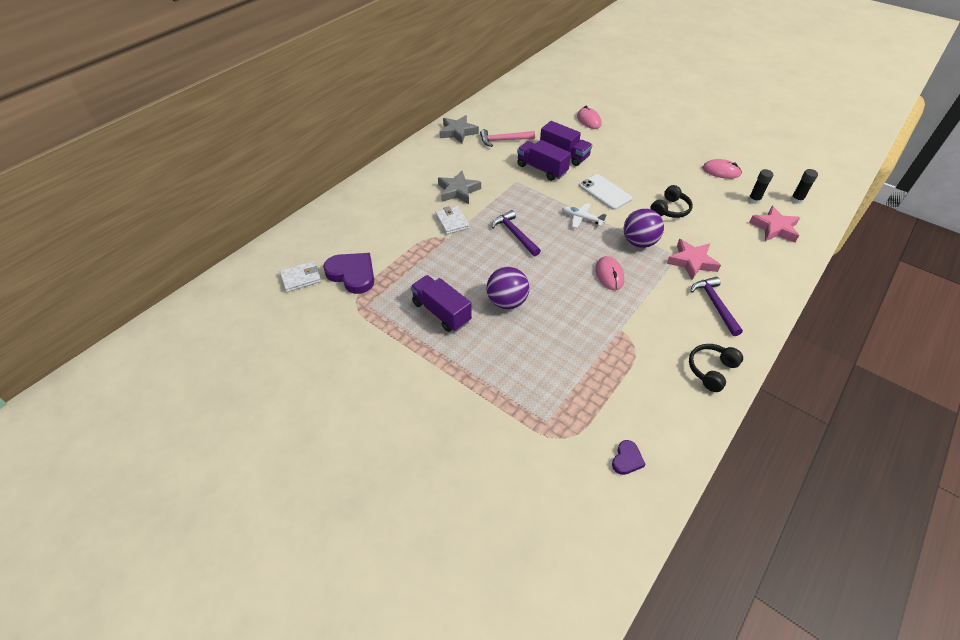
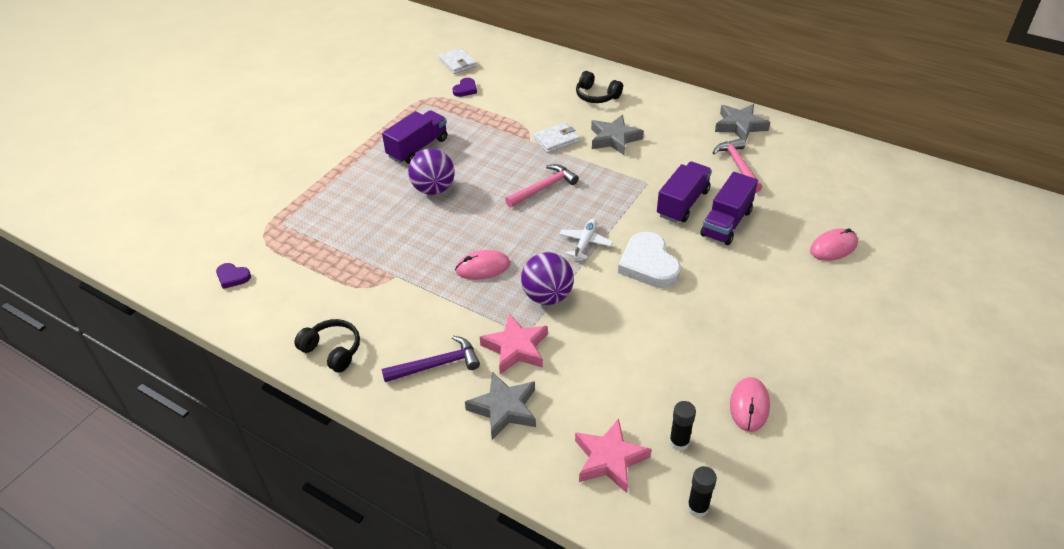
camera: 85 degrees right, 5 degrees down
purple heart [323,253,374,294] -> purple heart [453,78,477,97], size x0.51
purple hammer [492,210,541,256] -> pink hammer [505,164,579,207]
white phone [579,174,632,210] -> white heart [618,232,681,288]
black headphones [650,185,693,218] -> black headphones moved to [576,71,623,103]
none -> grey star [465,372,536,440]

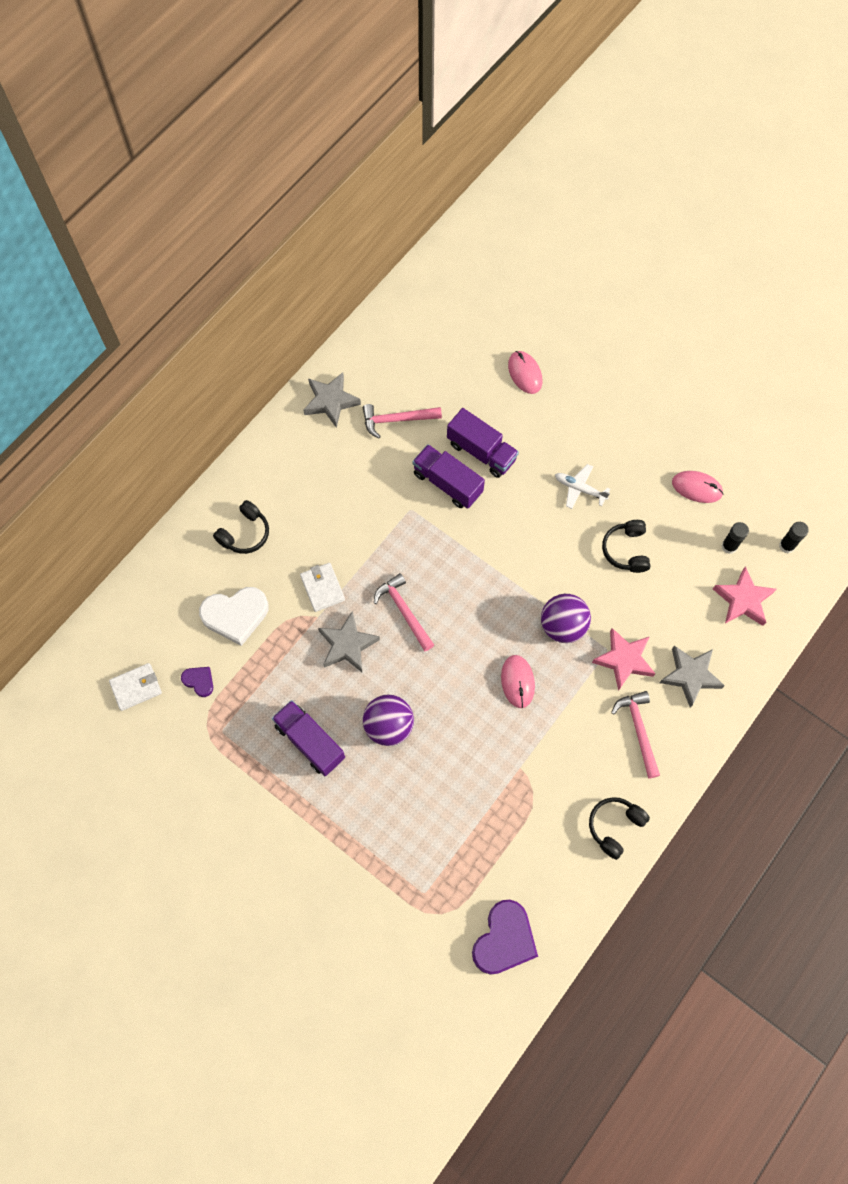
camera: 85 degrees left, 25 degrees up
purple heart [216,263,251,289] -> purple heart [472,900,538,975], size x1.97
purple hammer [381,336,480,382] -> pink hammer [611,691,660,779]
white plane [559,219,613,260] -> white plane moved to [555,464,610,509]
grey star [591,115,644,155] -> grey star moved to [318,611,380,672]
white heart [618,232,681,288] -> white heart moved to [199,587,269,646]
none -> black headphones [602,520,650,573]

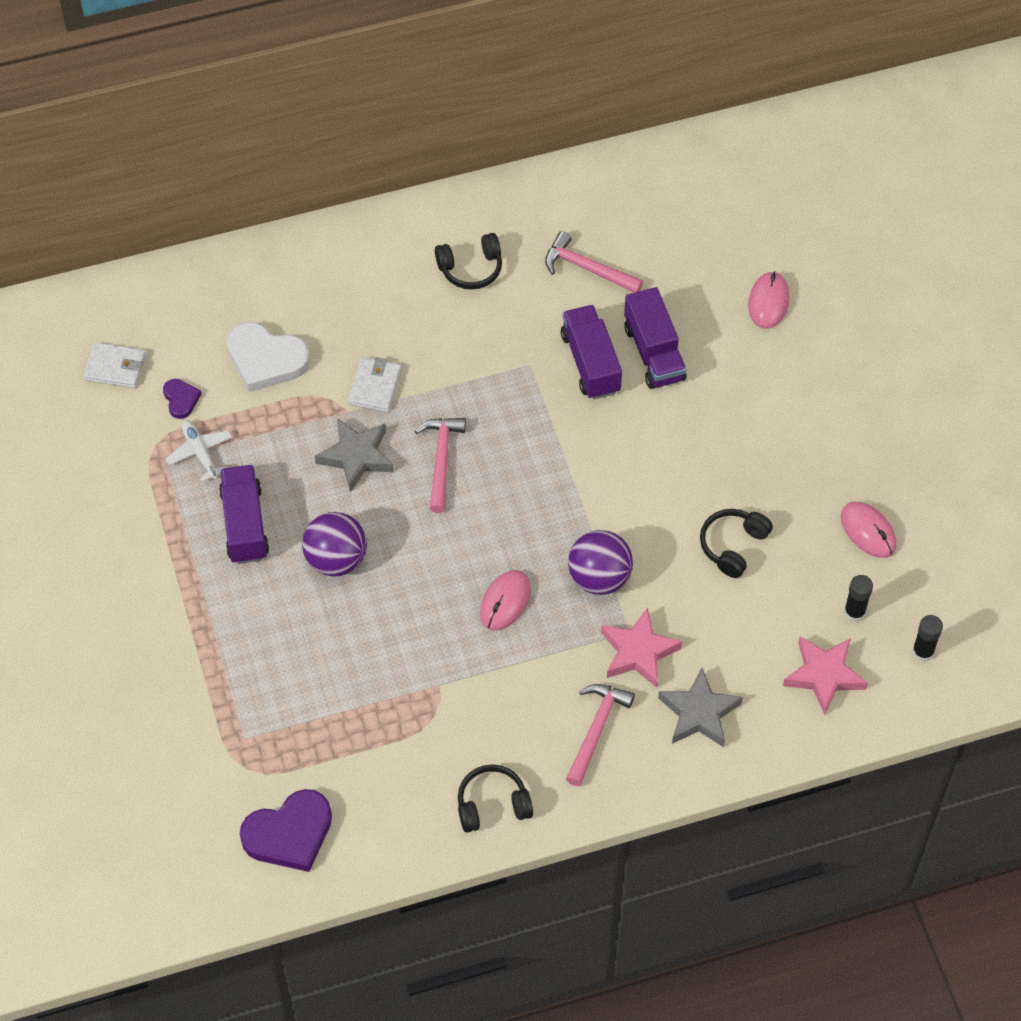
camera: 35 degrees right, 10 degrees down
black headphones [213,500,269,554] -> black headphones moved to [435,233,502,290]
grey star [303,372,361,428] -> none
white plane [555,464,610,509] -> white plane moved to [165,420,232,482]

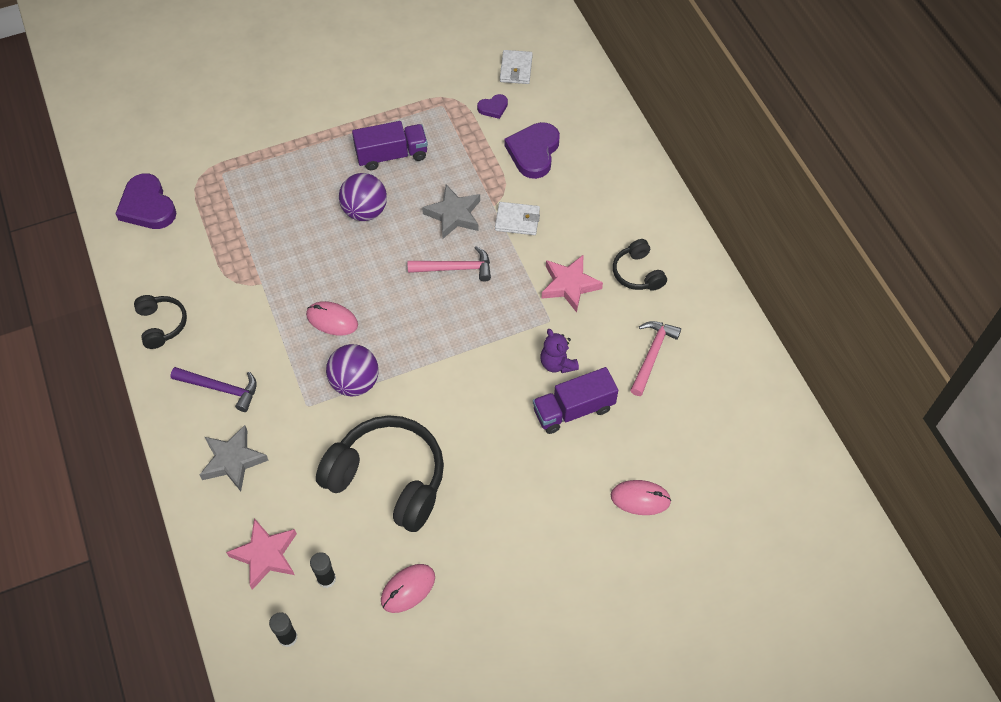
camera: 85 degrees right, 0 degrees up
white plane [165,420,232,482] -> none
white heart [227,322,310,392] -> purple heart [504,122,560,179]
purple truck [561,305,622,399] -> purple teddy bear [540,329,579,373]
pink hammer [566,684,635,786] -> purple hammer [170,367,257,412]
pink star [601,608,683,688] -> pink star moved to [541,255,603,313]
black headphones [700,509,773,578] -> black headphones [316,415,444,532], size x2.00

